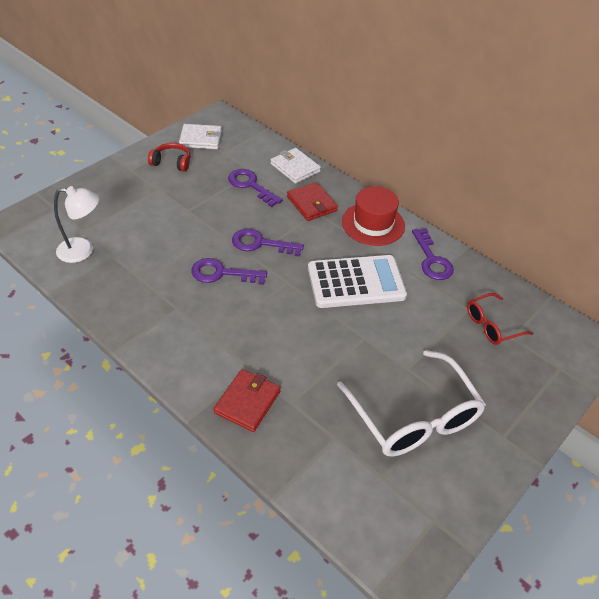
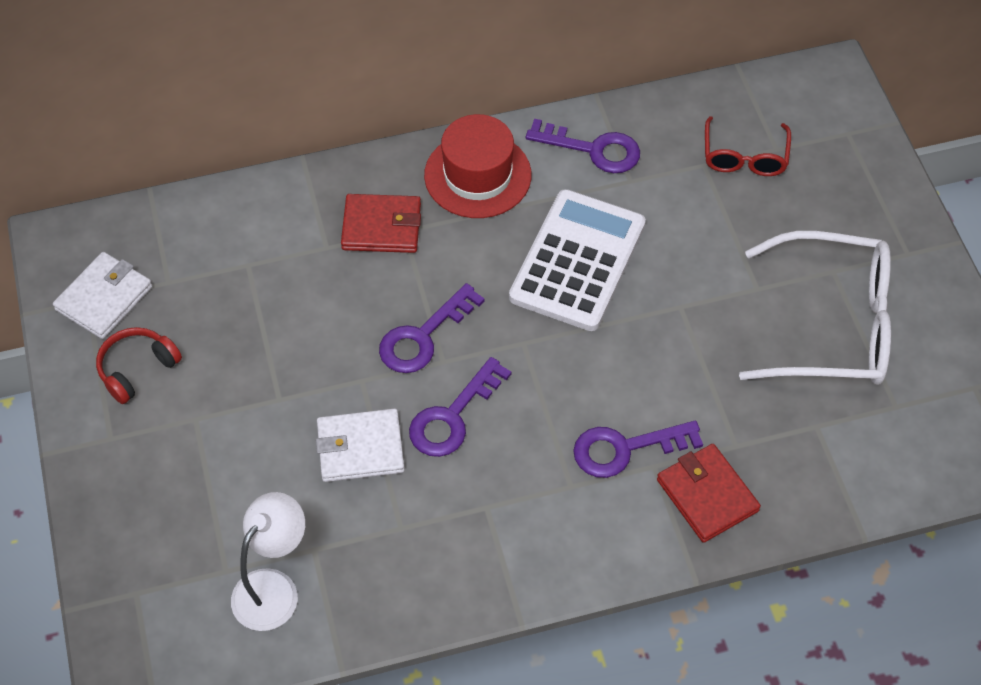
camera: 55 degrees left, 10 degrees up
purple key [228,169,282,207] -> purple key moved to [573,421,703,478]
white wallet [271,148,321,184] -> white wallet moved to [316,409,405,482]

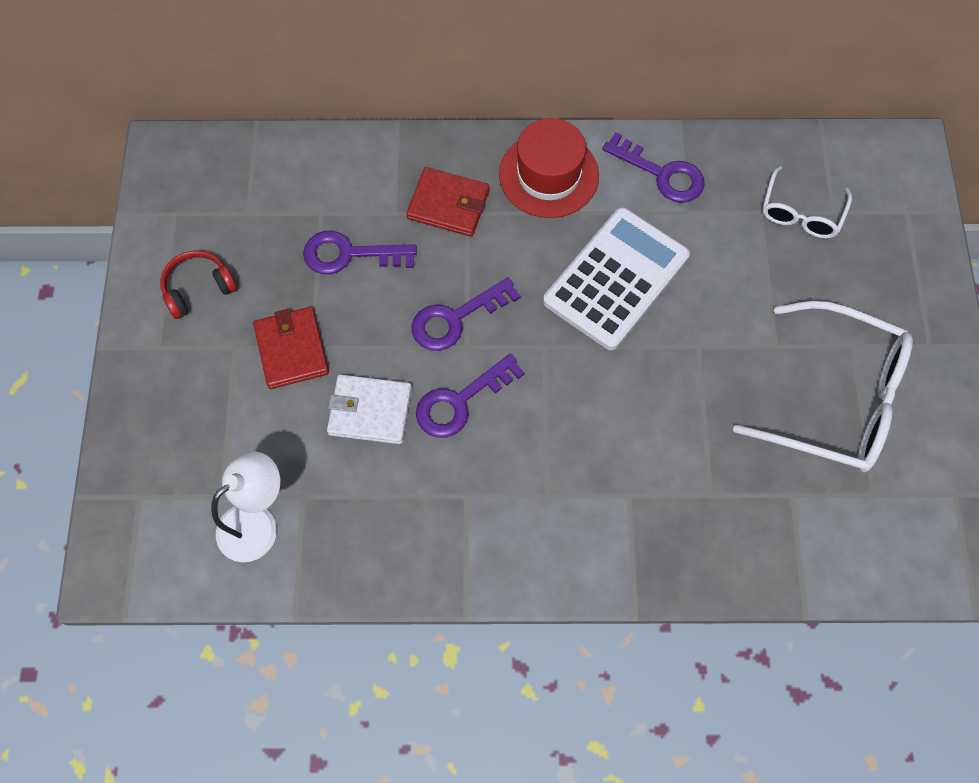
camera: 15 degrees right, 10 degrees up
white wallet [53,252,152,339] -> none
purple key [573,421,703,478] -> purple key moved to [303,231,417,274]
red wallet [657,444,761,543] -> red wallet moved to [253,307,329,389]
red glasses [705,116,791,176] -> white glasses [763,166,852,238]

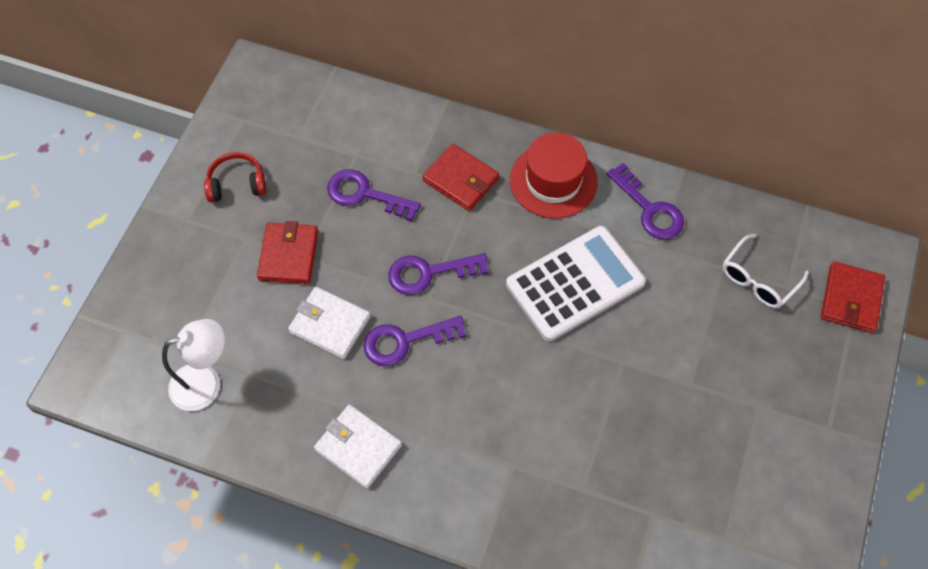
camera: 20 degrees right, 5 degrees down
white glasses [733,301,913,473] -> none
none -> white wallet [314,405,402,488]
none -> red wallet [821,261,885,333]

